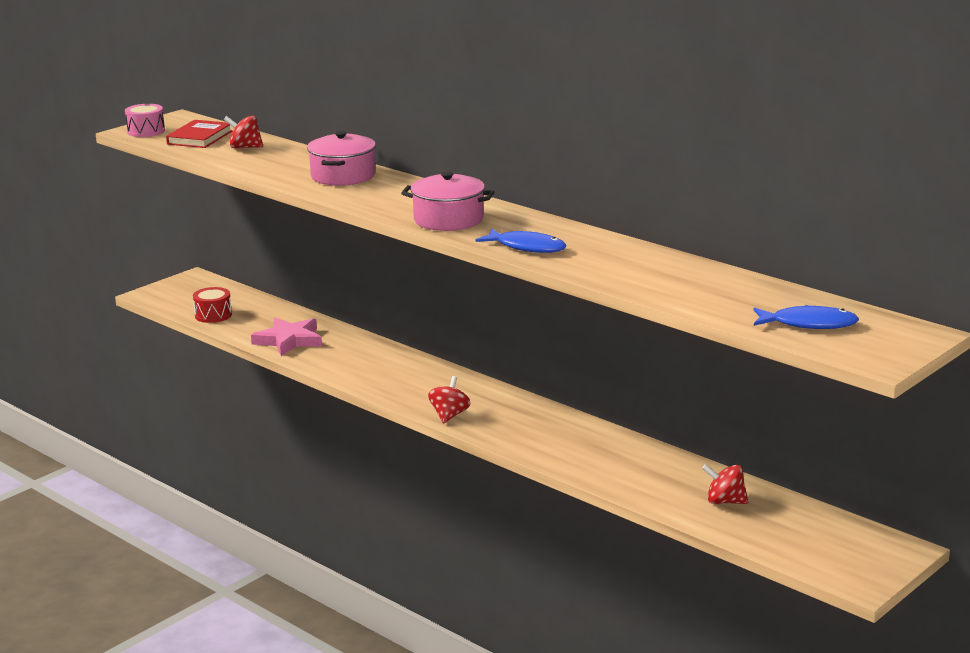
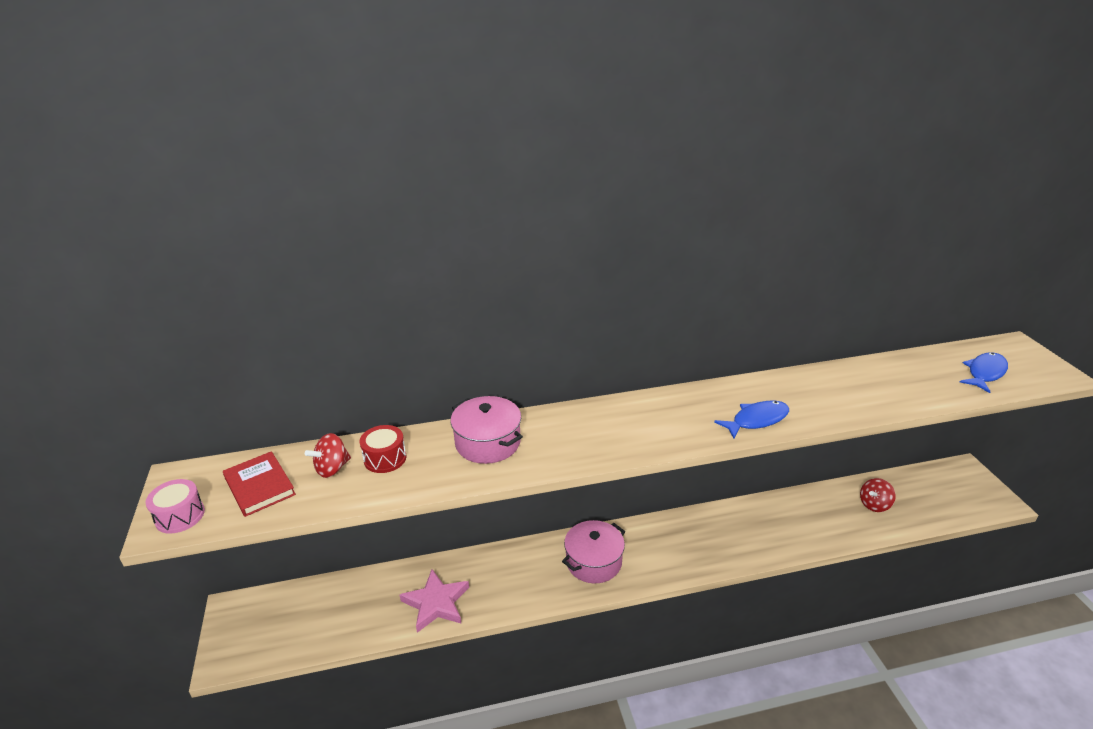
camera: 55 degrees left, 10 degrees up
red drum [193,287,232,323] -> red drum moved to [359,425,406,473]
pink pot [401,171,494,231] -> pink pot moved to [562,520,625,583]
red spinning top [428,376,471,424] -> none

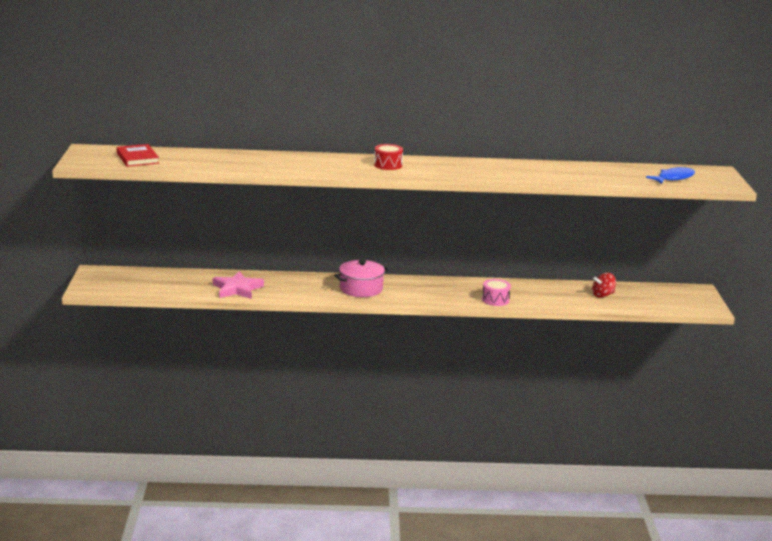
camera: 10 degrees right, 10 degrees down
pink drum [145,479,205,534] -> pink drum moved to [482,279,511,306]
red spinning top [305,433,351,478] -> none
red drum [359,425,406,473] -> red drum moved to [374,144,403,170]
pink pot [451,396,523,464] -> none
blue fish [714,401,789,439] -> none

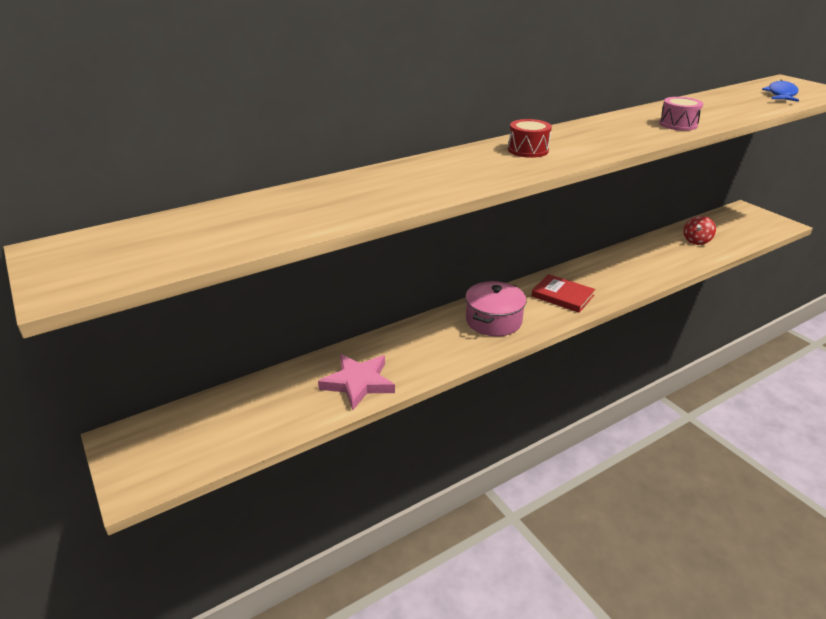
camera: 30 degrees left, 10 degrees up
red book [117,144,159,167] -> red book moved to [532,274,595,313]
pink drum [482,279,511,306] -> pink drum moved to [659,97,703,131]

